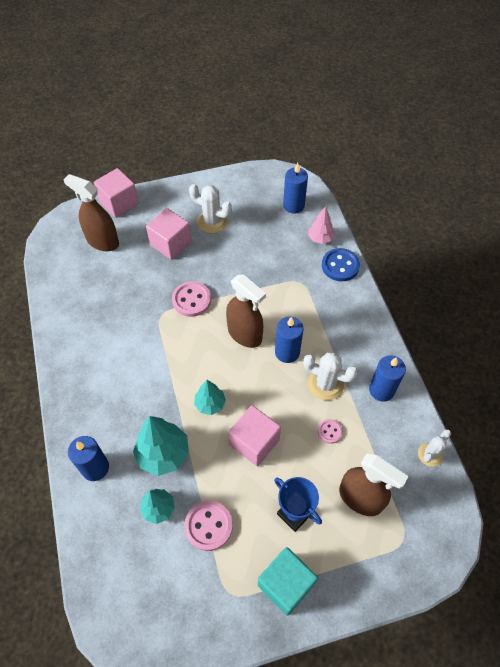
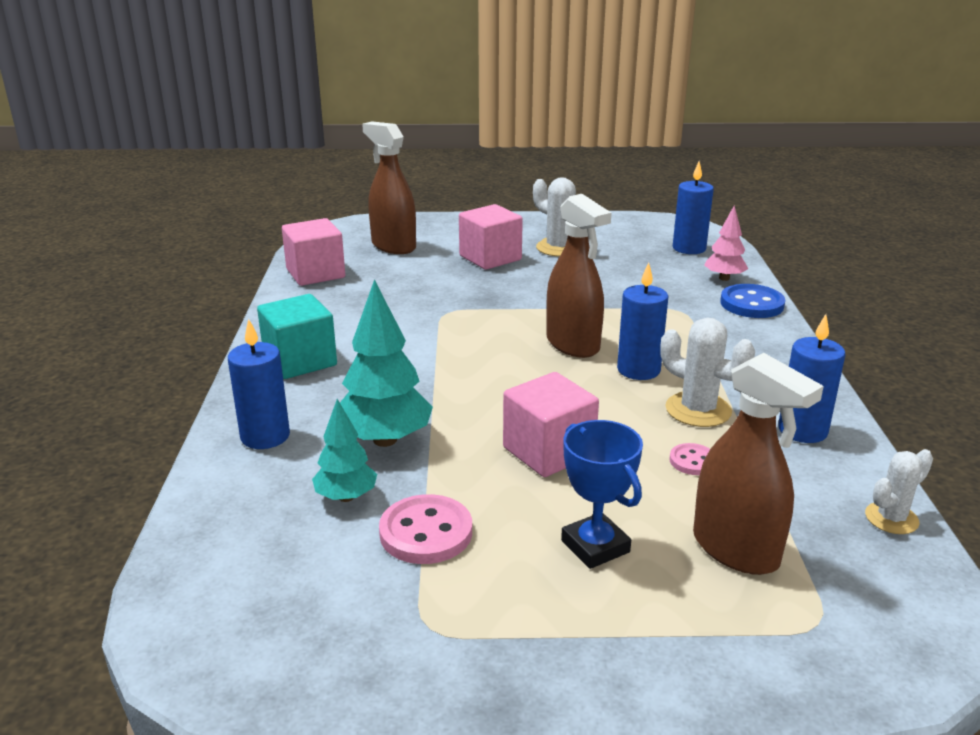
camera: 15 degrees right, 30 degrees down
pink cube [94,168,139,218] -> pink cube moved to [282,218,345,286]
pink button [172,281,211,317] -> none
turquoise tree [194,380,226,415] -> none
turquoise cube [258,547,318,616] -> turquoise cube moved to [257,294,337,379]

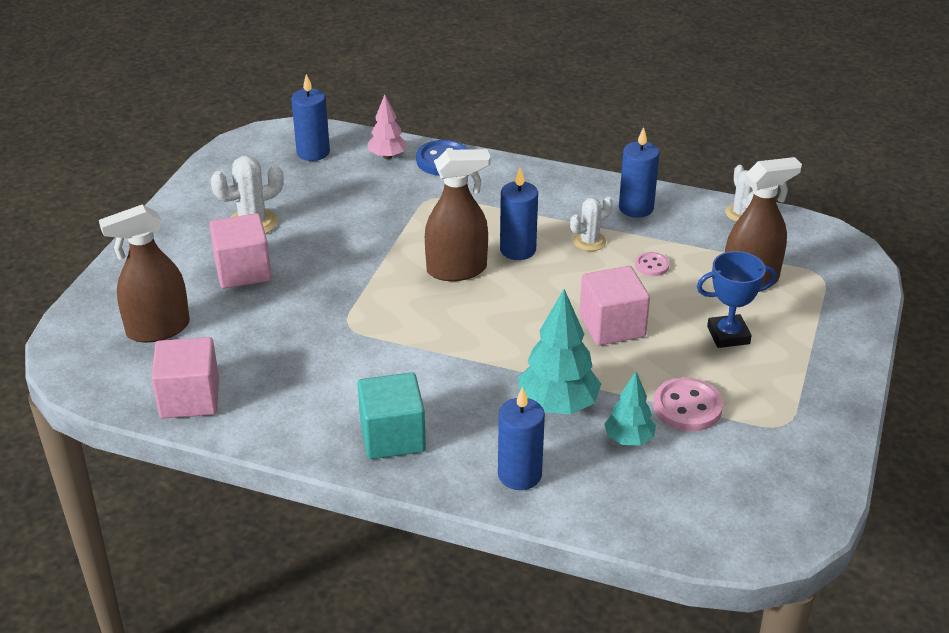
camera: 70 degrees left, 10 degrees up
white cactus [660,317,755,427] -> white cactus [570,197,613,251], size x0.65

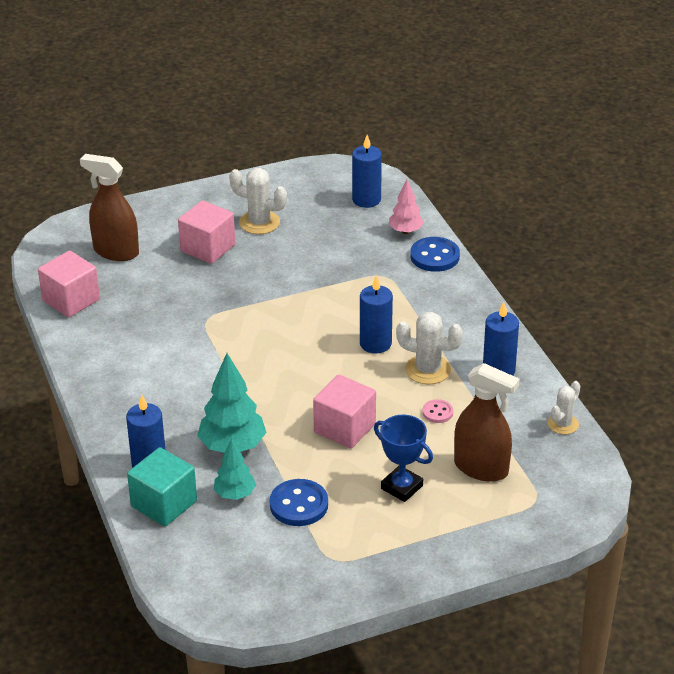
camera: 50 degrees right, 0 degrees up
turquoise cube [357,372,426,459] -> turquoise cube moved to [127,447,197,526]
brown spray bottle [425,149,490,281] -> none
white cactus [570,197,613,251] -> white cactus [396,312,463,384], size x1.53
pink button [653,377,723,431] -> blue button [270,479,328,526]

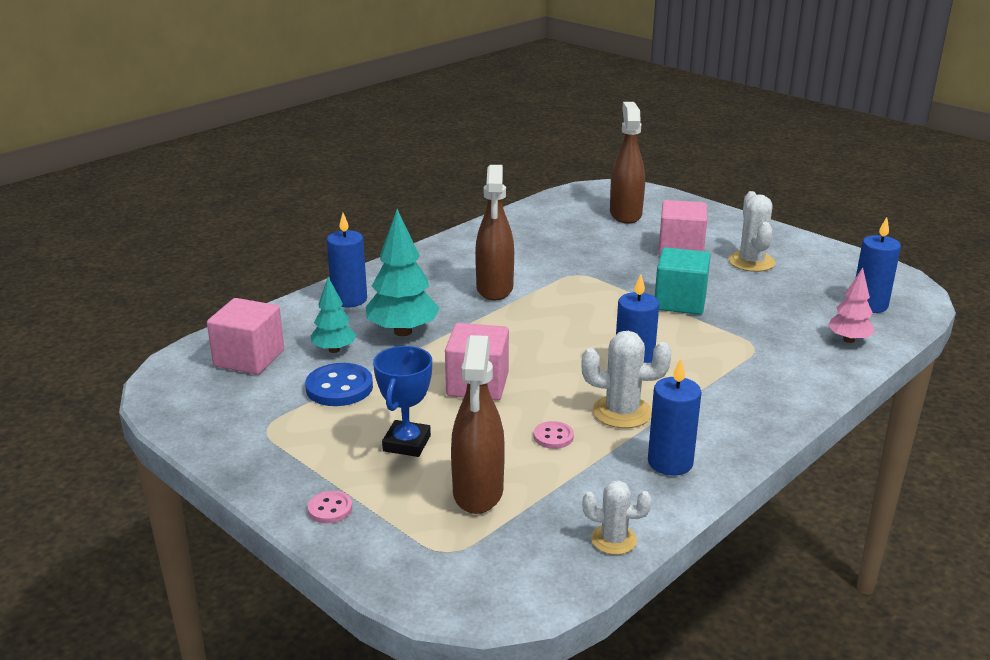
camera: 65 degrees right, 10 degrees down
pink cube [38,251,100,318] -> pink cube moved to [207,298,284,375]
turquoise cube [127,447,197,526] -> turquoise cube moved to [655,247,711,315]
white cactus [396,312,463,384] -> white cactus turned 75 degrees counterclockwise [581,331,672,428]
blue button [410,237,460,272] -> none
none -> pink button [308,491,352,523]
none -> brown spray bottle [475,165,514,301]

